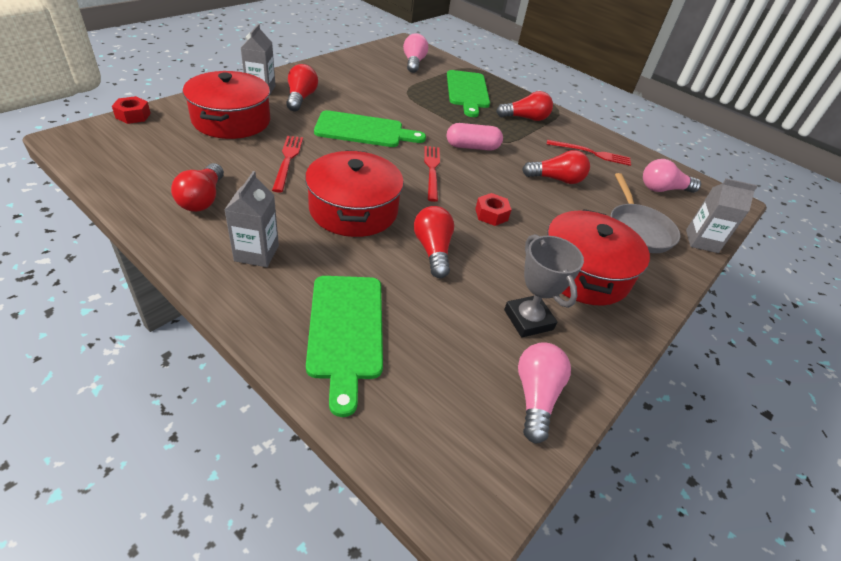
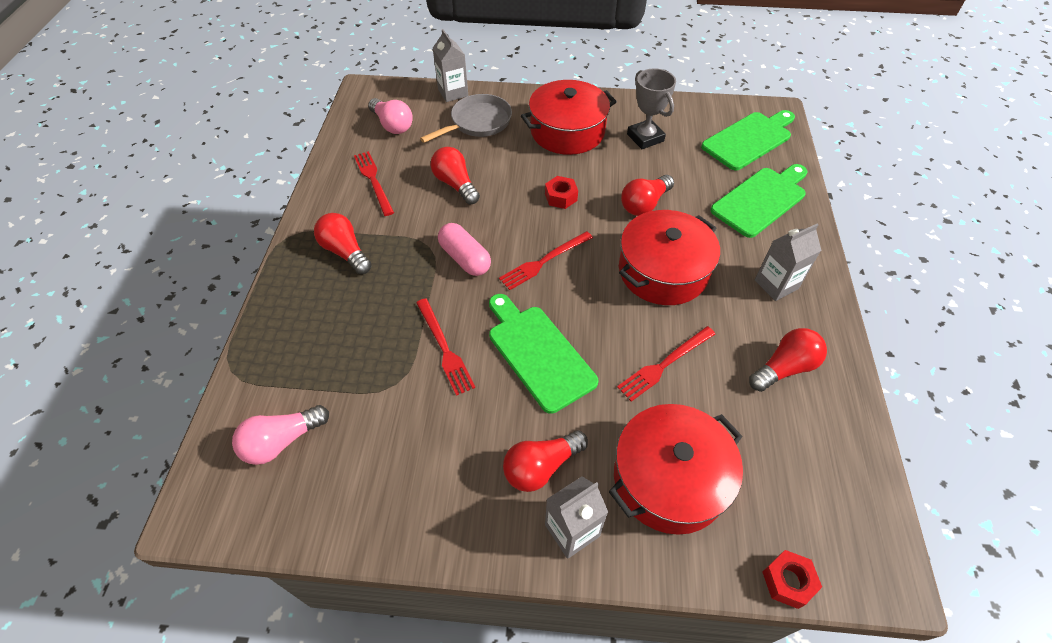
camera: 120 degrees left, 10 degrees up
green cutting board [447,70,490,117] -> green cutting board moved to [701,110,795,170]
grey trophy [504,234,584,338] -> grey trophy turned 60 degrees counterclockwise [627,68,676,149]
pink light bulb [518,342,571,444] -> none
none -> red fork [416,298,475,396]

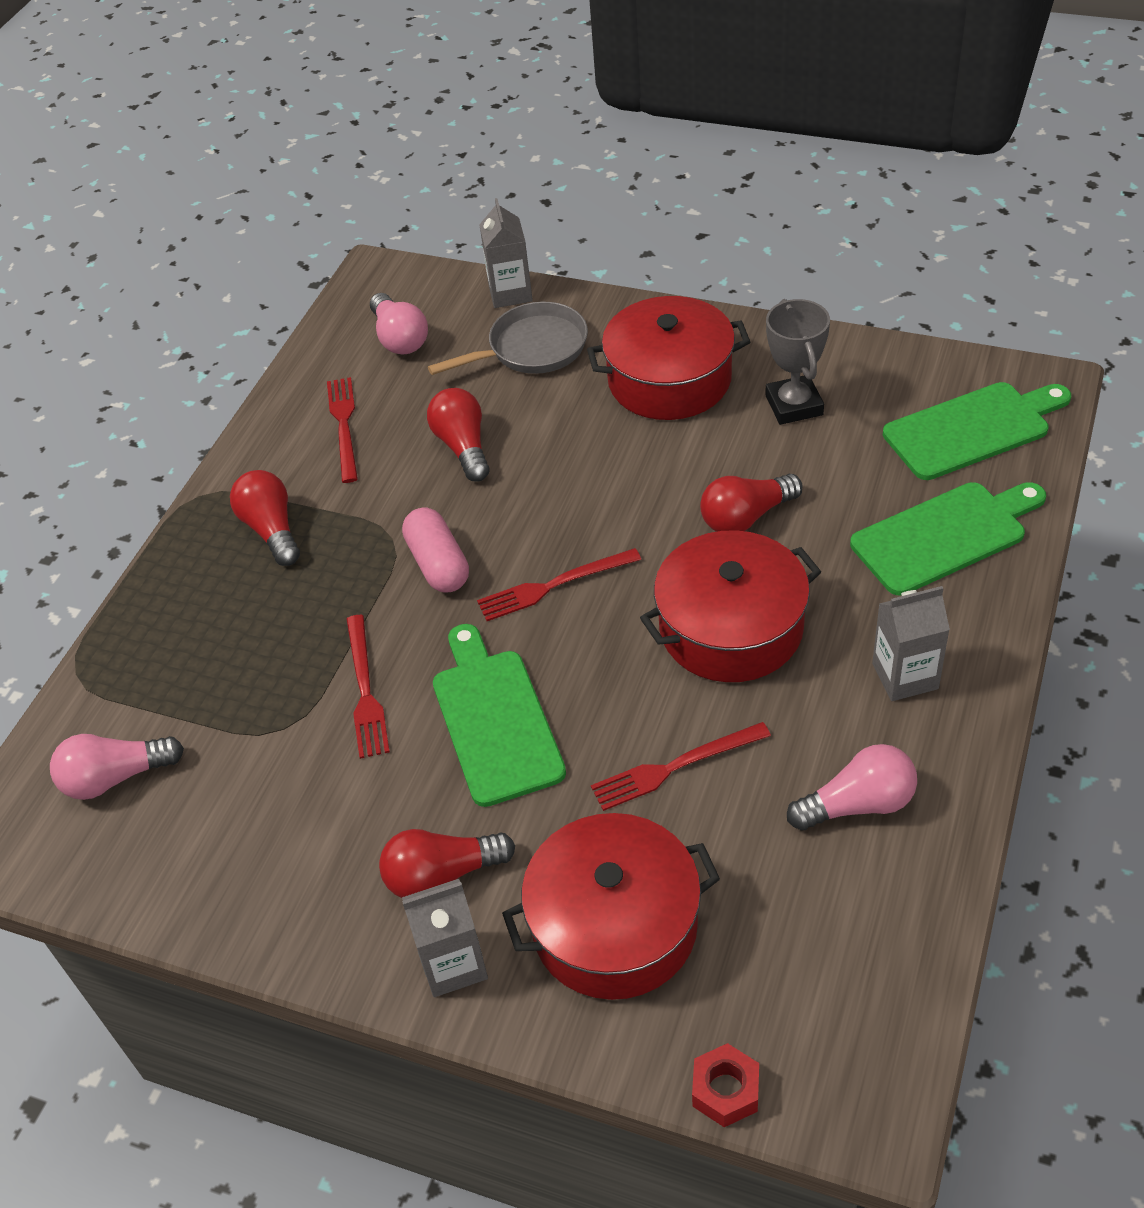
camera: 20 degrees right, 5 degrees down
red nut [545,176,578,209] -> none
red light bulb [749,328,827,392] -> pink light bulb [787,744,917,830]

